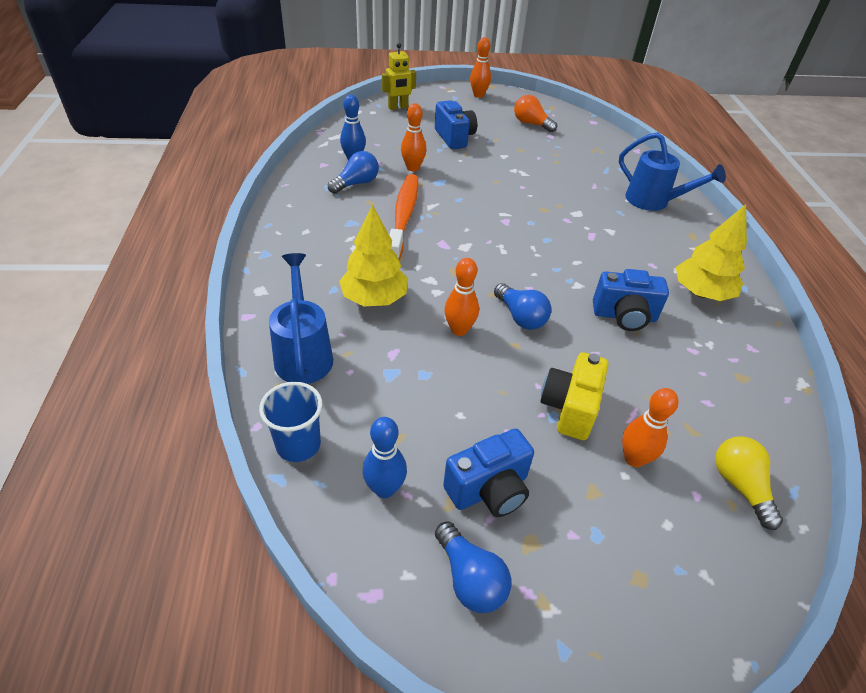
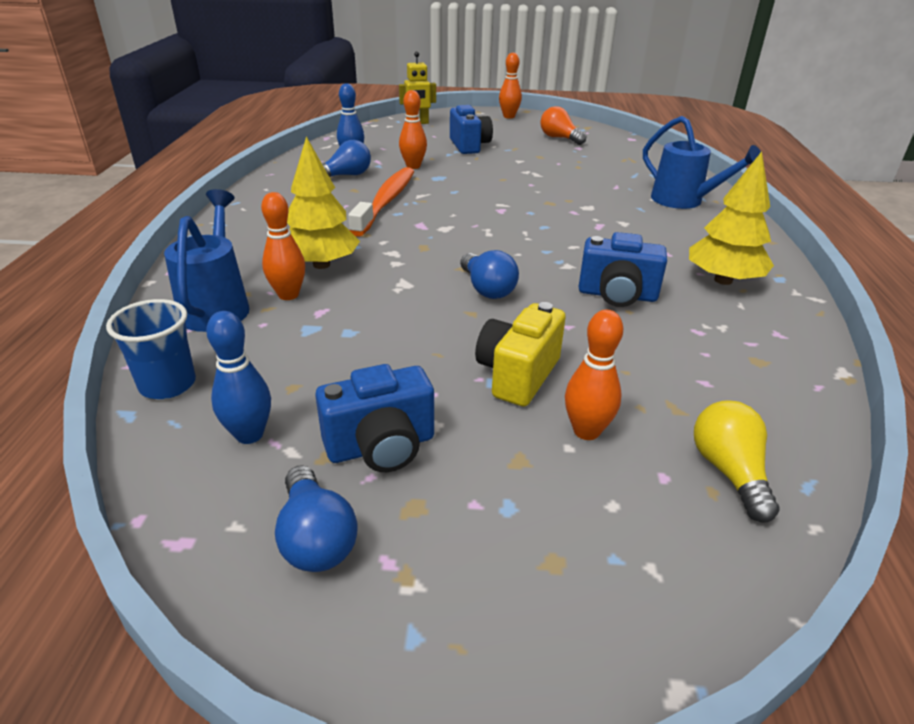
camera: 10 degrees right, 10 degrees down
orange bowling pin [444,258,479,336] -> orange bowling pin moved to [261,192,305,300]

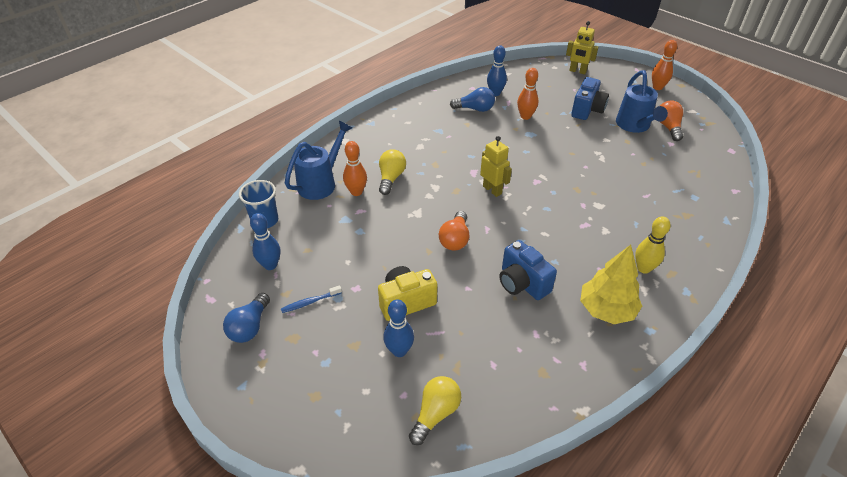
camera: 40 degrees right, 10 degrees up
yellow tree [287,136,360,269] -> yellow light bulb [379,149,406,195]
blue camera [315,364,434,472] -> blue toothbrush [281,285,342,313]
orange toothbrush [348,167,414,237] -> none
blue light bulb [460,250,519,299] -> orange light bulb [439,211,469,251]
orange bowling pin [565,310,623,440] -> blue bowling pin [383,299,414,357]
blue watering can [643,116,761,209] -> blue watering can moved to [616,70,668,133]
none -> yellow robot [480,136,512,197]
none -> yellow bowling pin [635,216,671,274]

